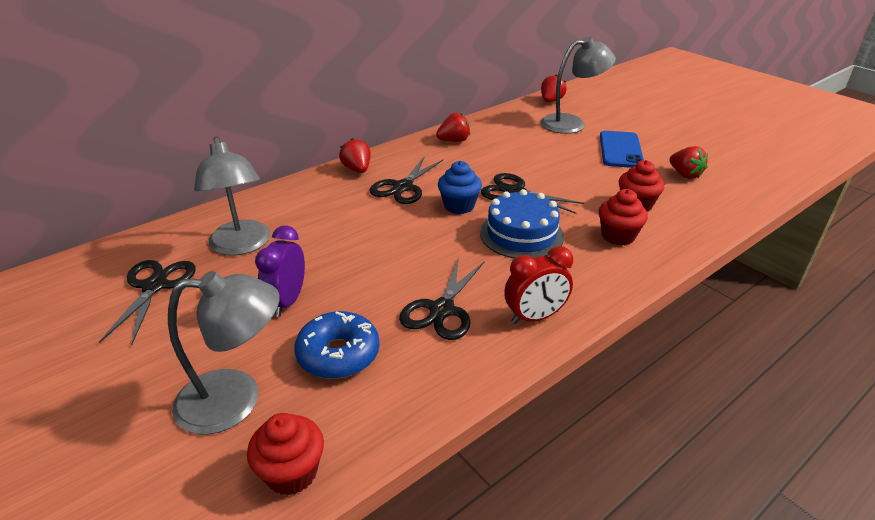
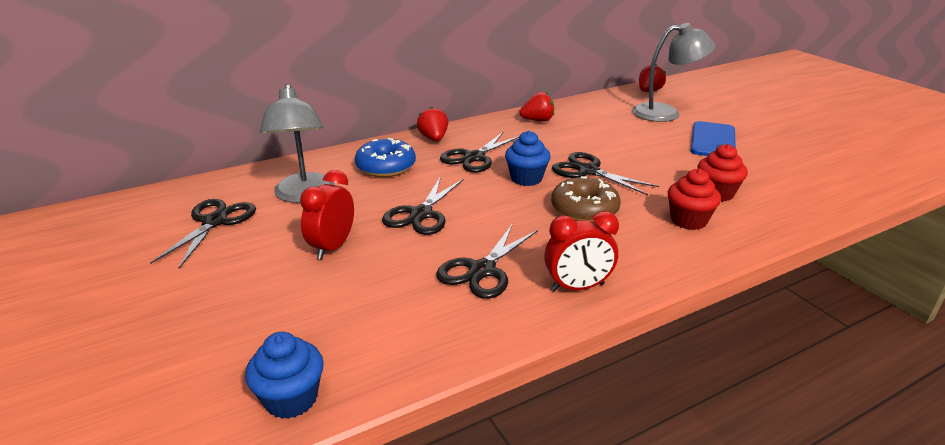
camera: 10 degrees right, 5 degrees down
grey lamp [168,271,280,435] -> none
red cupcake [247,413,324,495] -> blue cupcake [245,332,324,419]
purple clock [255,225,305,317] -> red clock [300,170,354,260]
blue donut [294,311,380,379] -> blue donut moved to [355,138,416,177]
blue cake [480,189,564,258] -> brown donut [551,176,621,221]
red strawberry [669,146,708,179] -> none
none -> black scissors [382,176,464,235]

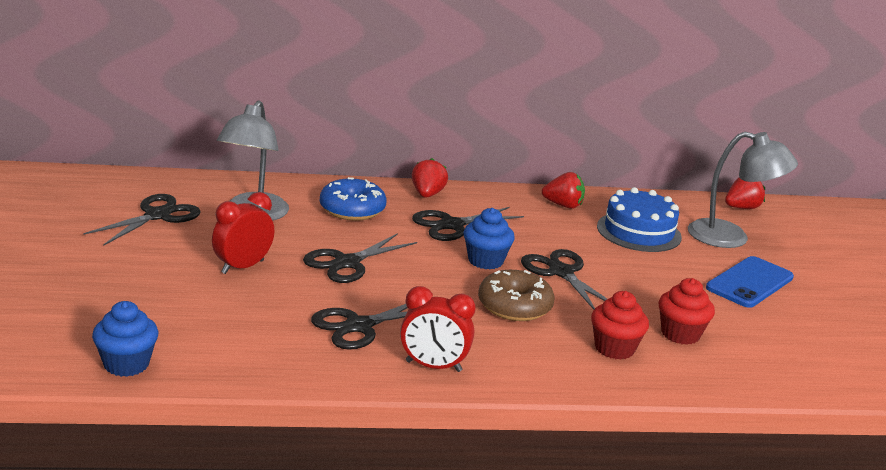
camera: 20 degrees right, 5 degrees down
none -> blue cake [597,187,682,252]

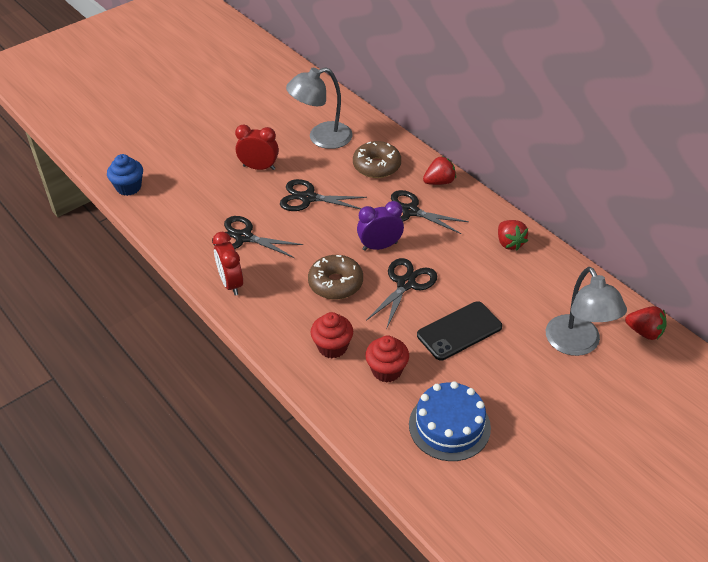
camera: 60 degrees right, 20 degrees up
black scissors [84,194,201,246] -> none
blue donut [320,177,386,221] -> brown donut [353,141,401,178]
blue cupcake [464,208,515,269] -> purple clock [357,201,404,251]
blue cake [597,187,682,252] -> blue cake moved to [409,381,491,461]
blue phone [706,256,794,308] -> none
none -> black phone [417,301,502,361]

